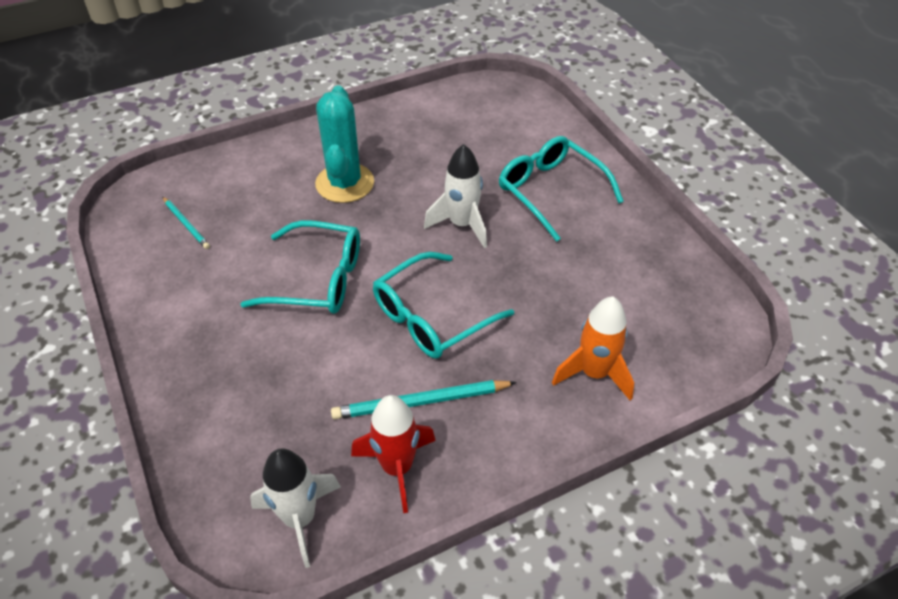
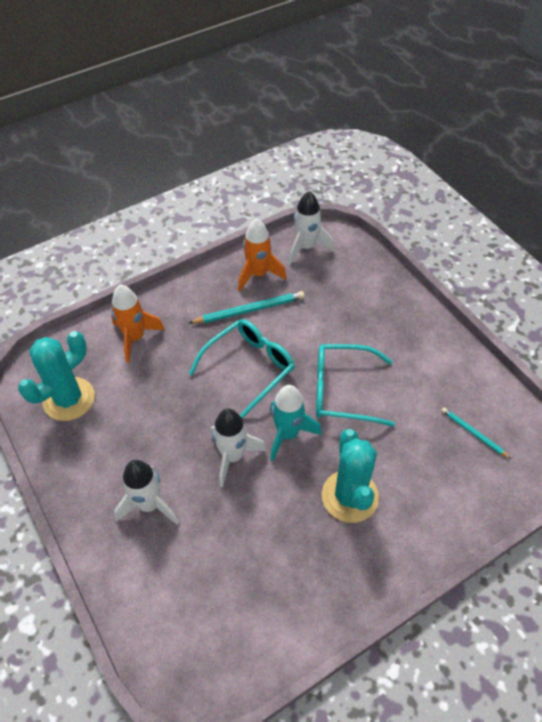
camera: 175 degrees right, 5 degrees up
red rocket [351,395,436,513] -> orange rocket [238,218,287,291]
turquoise glasses [499,136,624,242] -> white rocket [114,460,179,525]
none -> turquoise cactus [18,331,95,421]
none -> turquoise rocket [270,385,322,461]

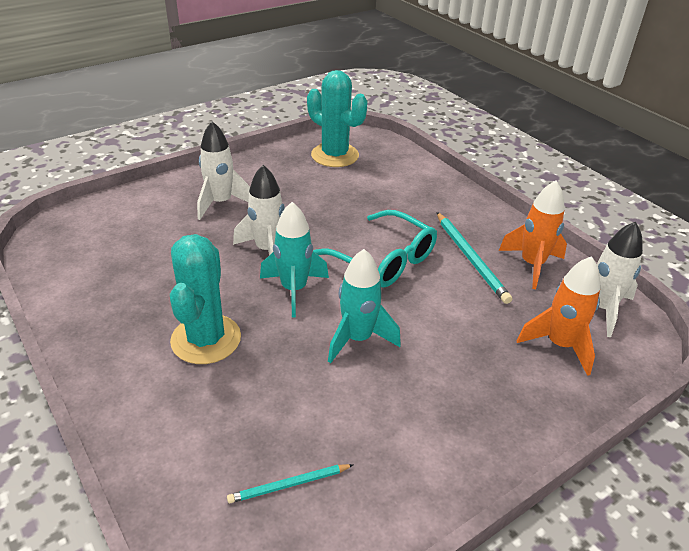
camera: 85 degrees right, 15 degrees down
orange rocket [111,284,165,363] -> orange rocket moved to [517,256,601,376]
turquoise glasses [316,344,395,427] -> turquoise rocket [328,249,401,363]
turquoise cactus [322,429,379,523] -> turquoise cactus turned 75 degrees counterclockwise [170,234,241,364]
turquoise pencil [441,408,511,459] -> turquoise pencil turned 150 degrees counterclockwise [227,464,353,503]

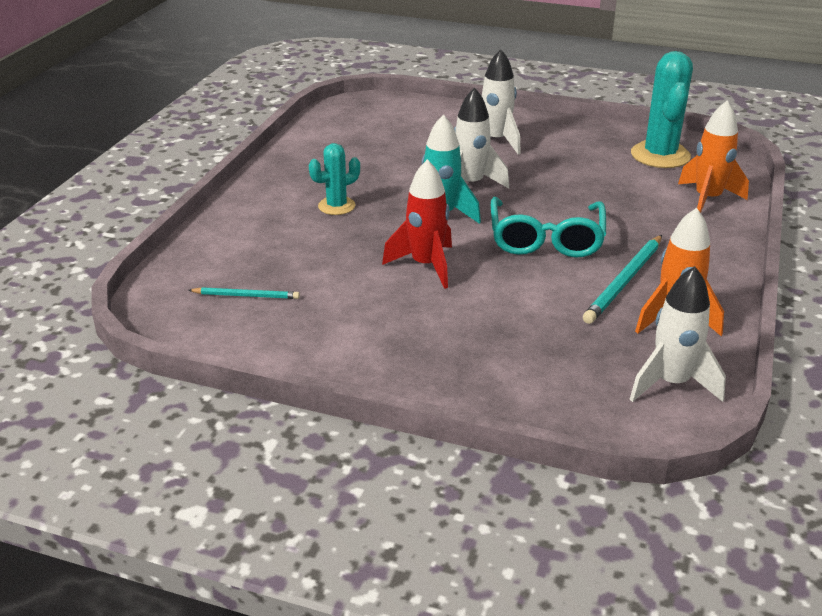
camera: 55 degrees right, 5 degrees down
turquoise cactus [170,234,241,364] -> turquoise cactus [309,143,360,215], size x0.58
turquoise pencil [227,464,353,503] -> turquoise pencil turned 150 degrees clockwise [188,287,300,299]
turquoise rocket [328,249,401,363] -> red rocket [382,159,452,289]
orange rocket [517,256,601,376] -> orange rocket moved to [678,101,749,213]

